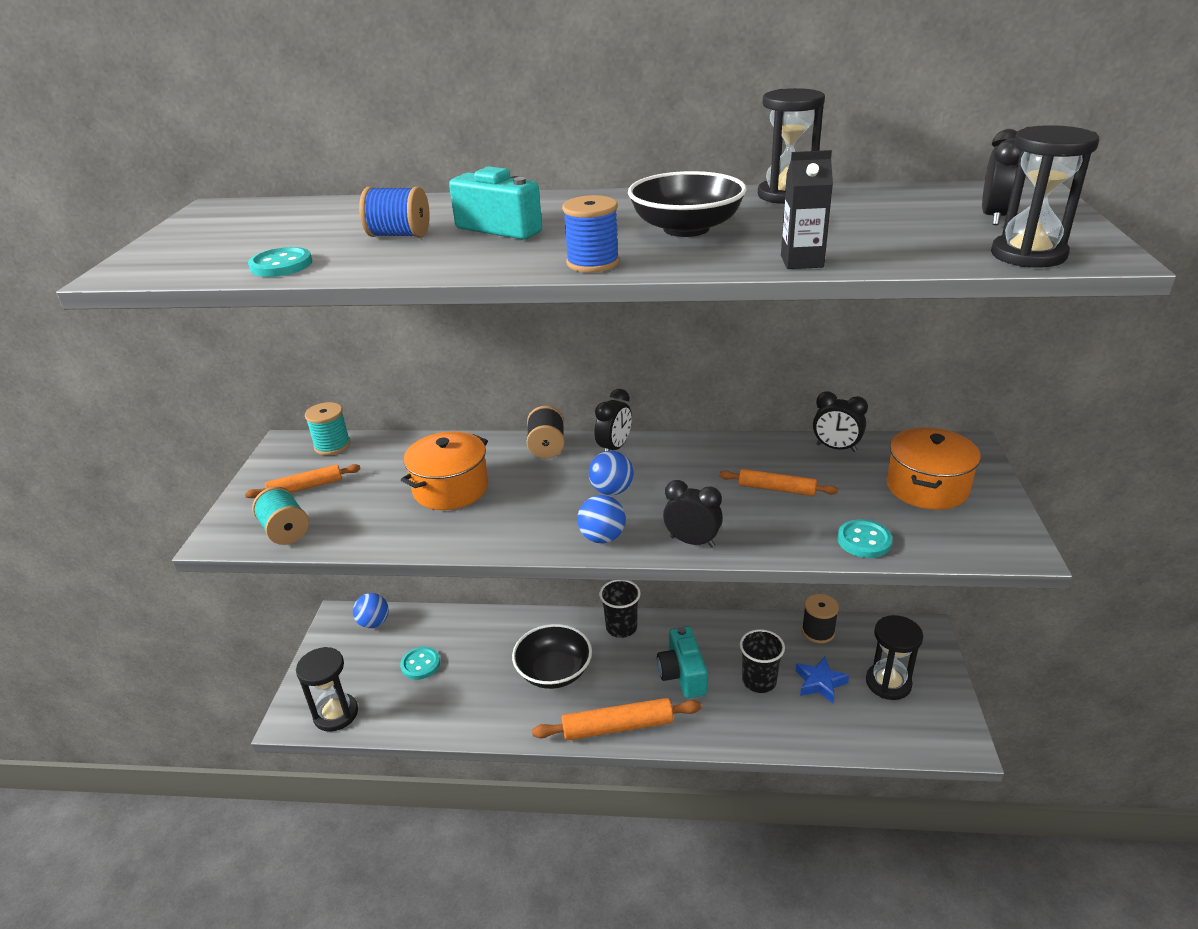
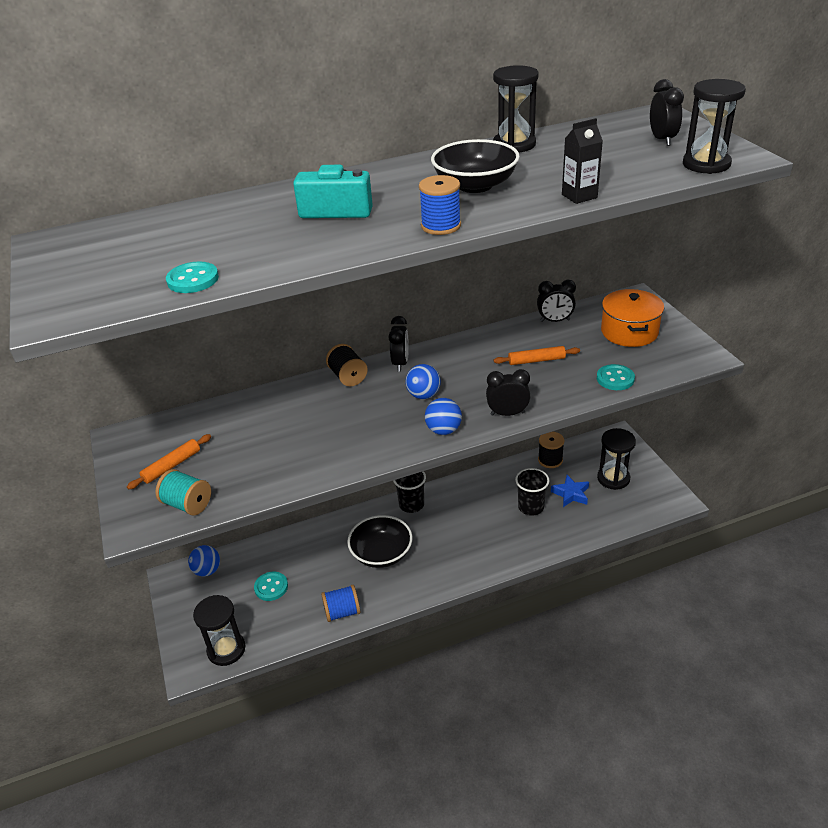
camera: 25 degrees left, 5 degrees up
turquoise spool [305,402,351,455] -> none
blue spool [359,187,430,237] -> blue spool moved to [321,585,360,622]
orange pot [401,431,488,510] -> none
orange rolling pin [532,698,702,740] -> none
turquoise camera [657,626,707,698] -> none

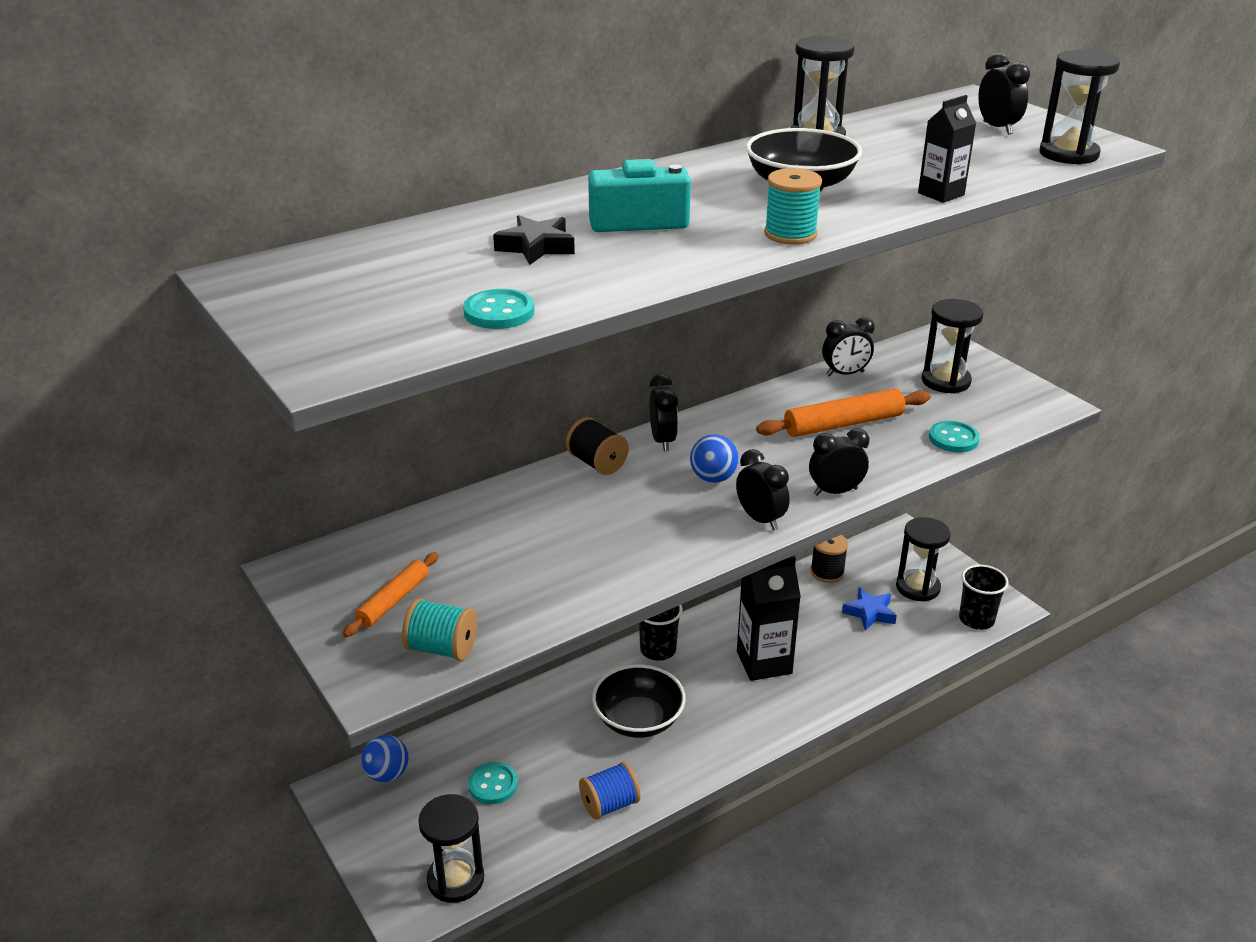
camera: 15 degrees left, 5 degrees down
blue spool [419,175,461,235] -> turquoise spool [764,168,822,245]
blue ball [425,398,462,435] -> black clock [736,449,790,530]
orange rolling pin [494,346,580,365] -> orange rolling pin [756,389,931,437], size x1.62
black cup [515,468,549,516] -> black cup moved to [959,565,1009,630]
orange pot [601,289,664,347] -> black hourglass [922,299,983,394]
none -> black star [493,215,575,265]
none -> black carton [737,556,801,681]

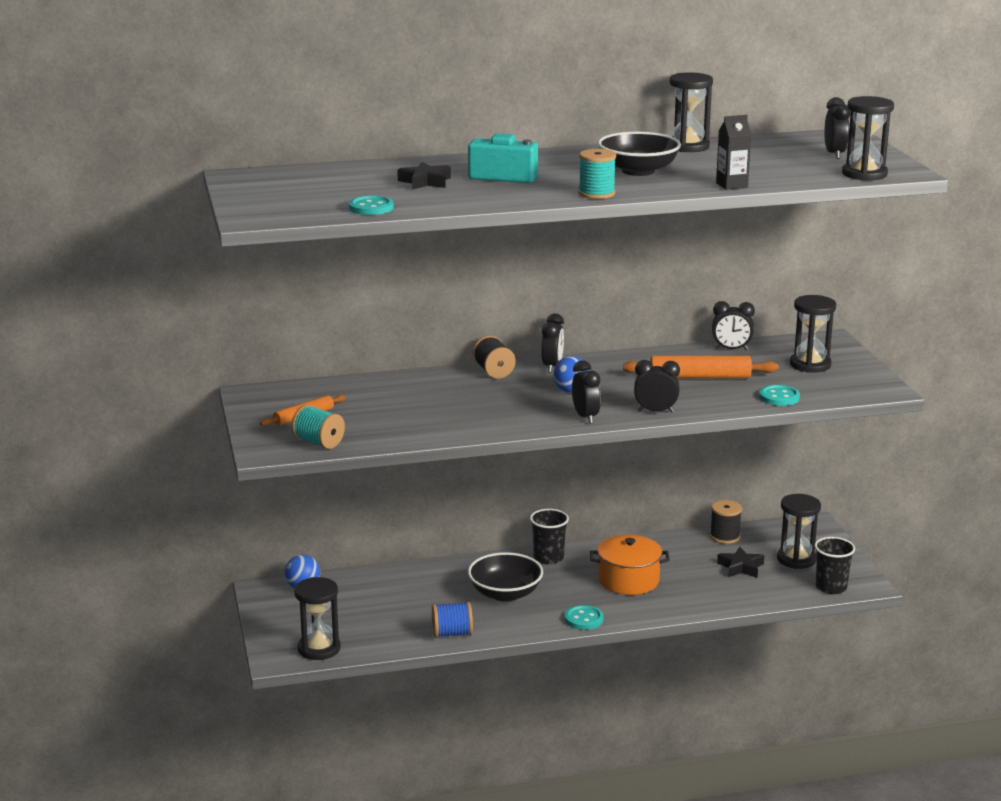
camera: 20 degrees right, 10 degrees down
turquoise button [468,762,518,804] -> turquoise button moved to [565,605,604,630]
black carton [737,556,801,681] -> orange pot [590,535,670,595]
blue star [842,587,897,631] -> black star [717,547,764,578]

